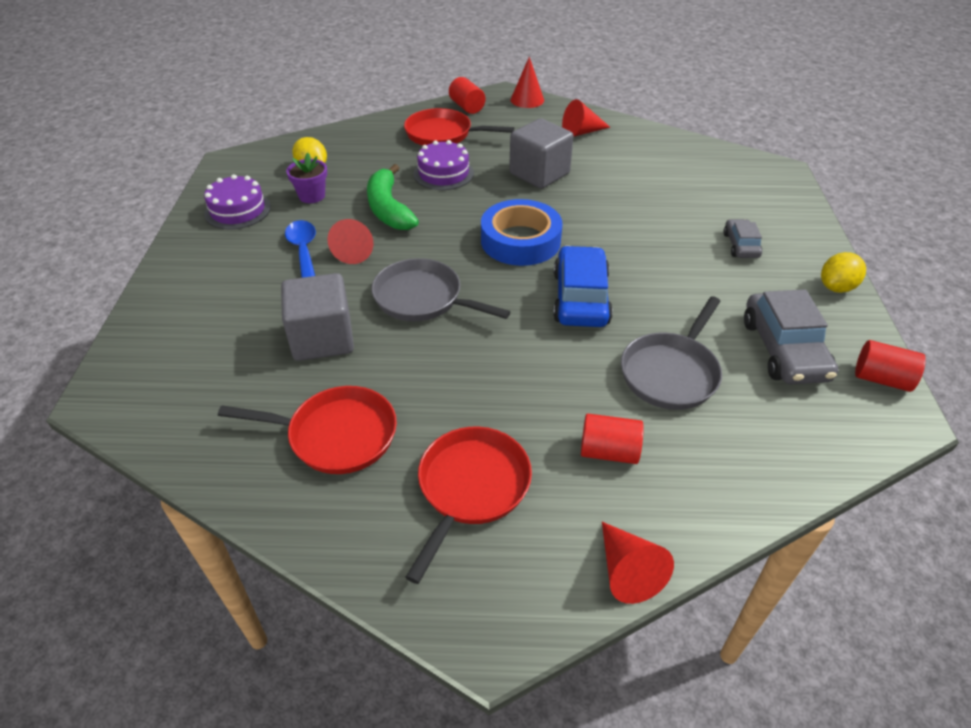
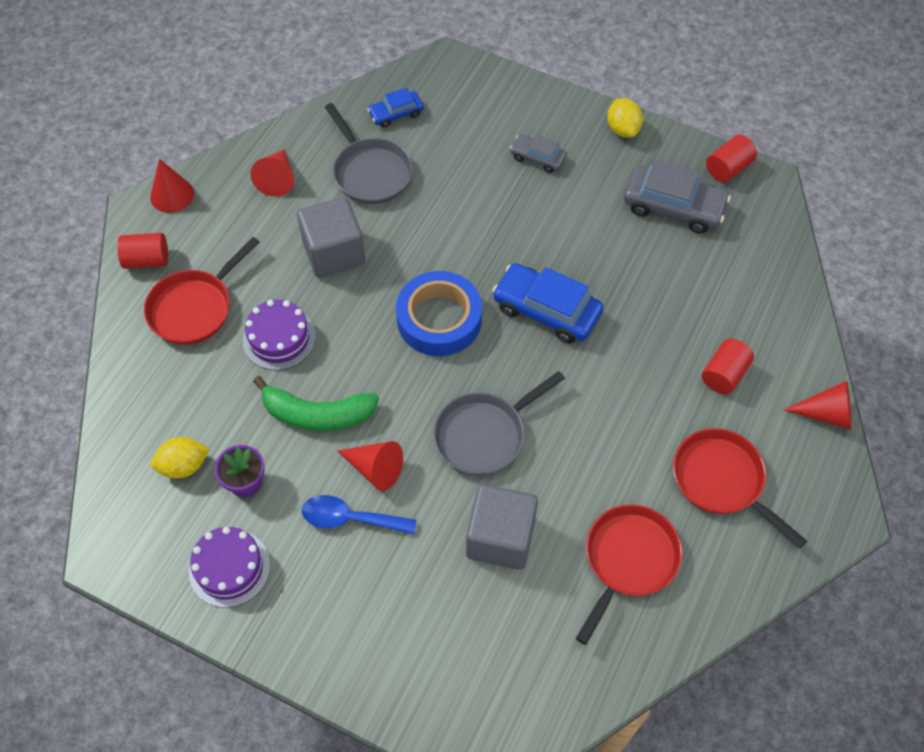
camera: 65 degrees left, 15 degrees up
grey pan [621,296,722,410] -> grey pan moved to [325,103,413,204]
none -> blue car [368,88,424,128]

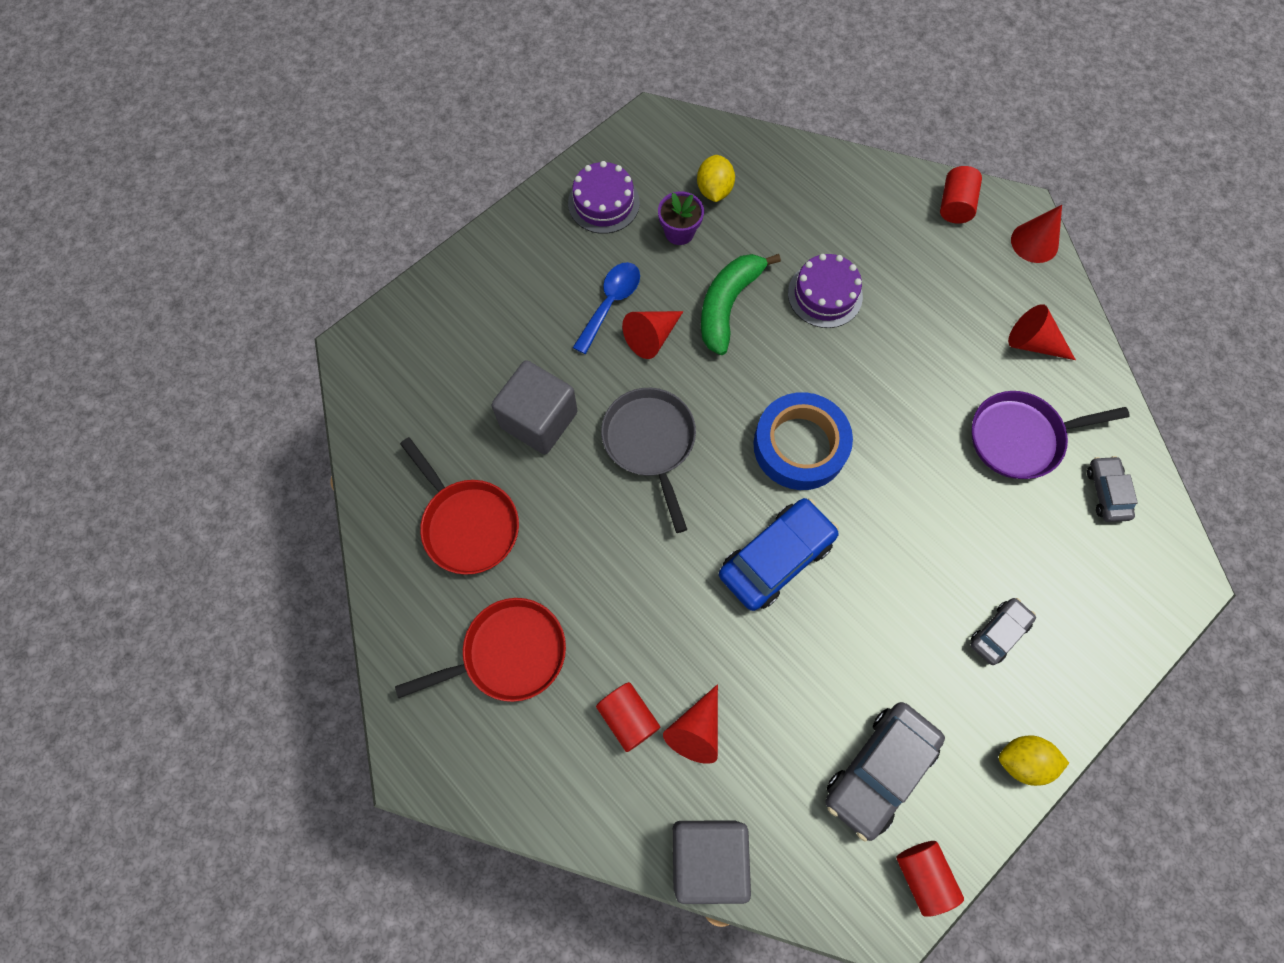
camera: 110 degrees right, 10 degrees up
red pan [144,237,260,345] -> none
grey cube [297,197,365,278] -> grey cube moved to [673,820,751,904]
grey pan [325,103,413,204] -> purple pan [972,391,1130,479]
blue car [368,88,424,128] -> grey car [1087,456,1138,522]
red cone [784,381,852,430] -> red cone moved to [663,684,718,764]

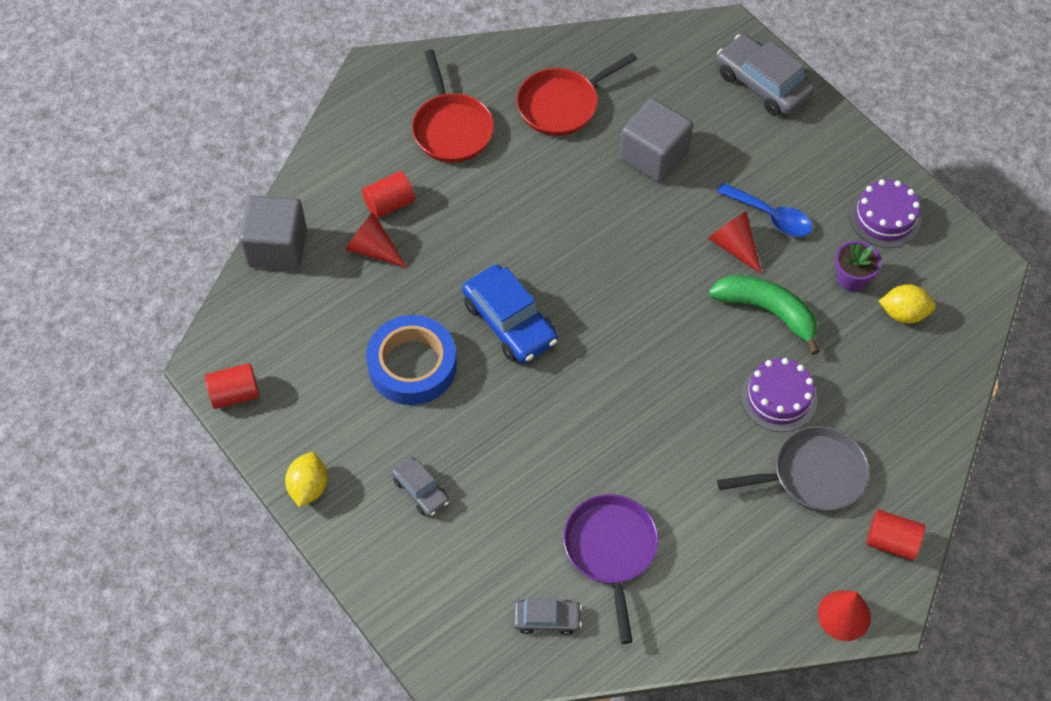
camera: 95 degrees right, 10 degrees down
grey pan [601,388,696,533] -> grey pan moved to [717,426,869,512]
blue tape [753,392,853,490] -> blue tape moved to [366,315,457,405]
grey car [825,702,945,842] -> grey car moved to [717,34,815,116]
red cone [1008,304,1076,360] -> none

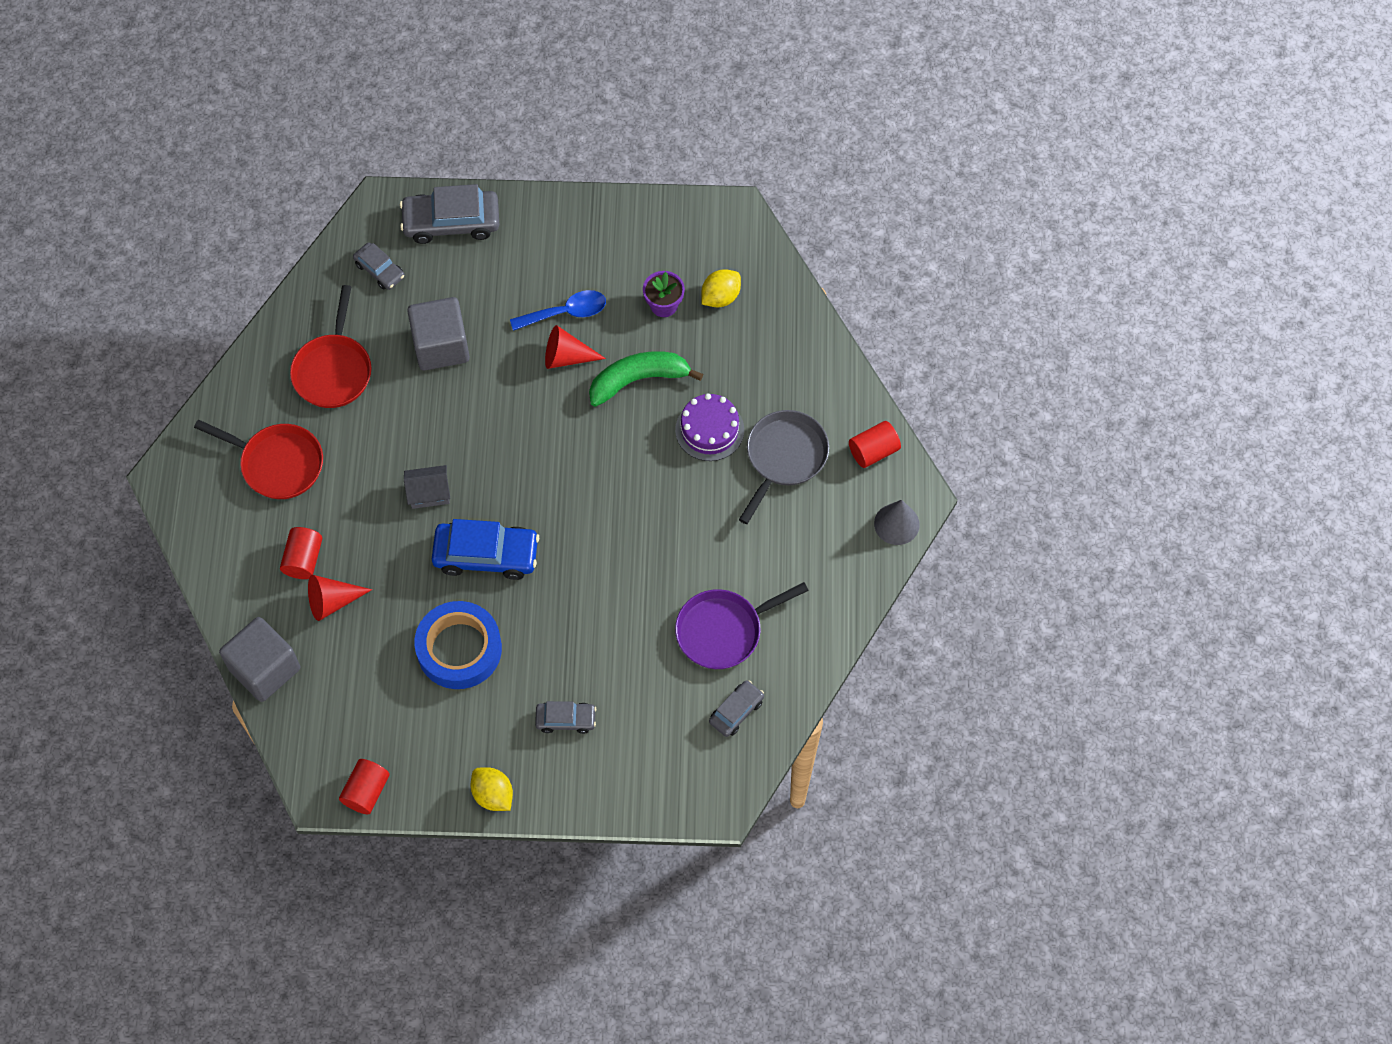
camera: 50 degrees left, 5 degrees up
purple pan [563,494,659,644] -> purple pan turned 60 degrees counterclockwise [675,582,809,669]
red cone [818,591,871,641] -> grey cone [874,500,920,545]
purple cake [849,179,921,248] -> none
none -> grey car [353,242,405,290]
none -> grey house [404,465,450,509]

